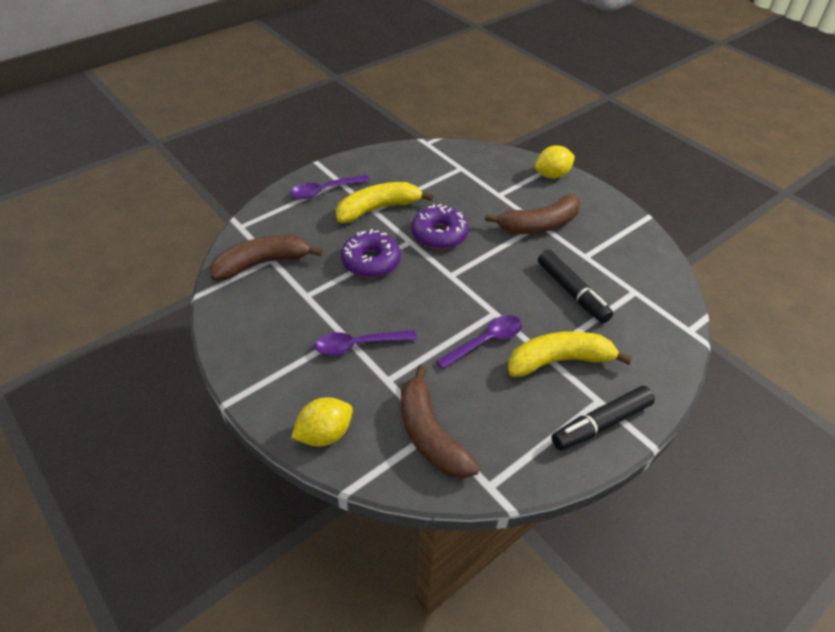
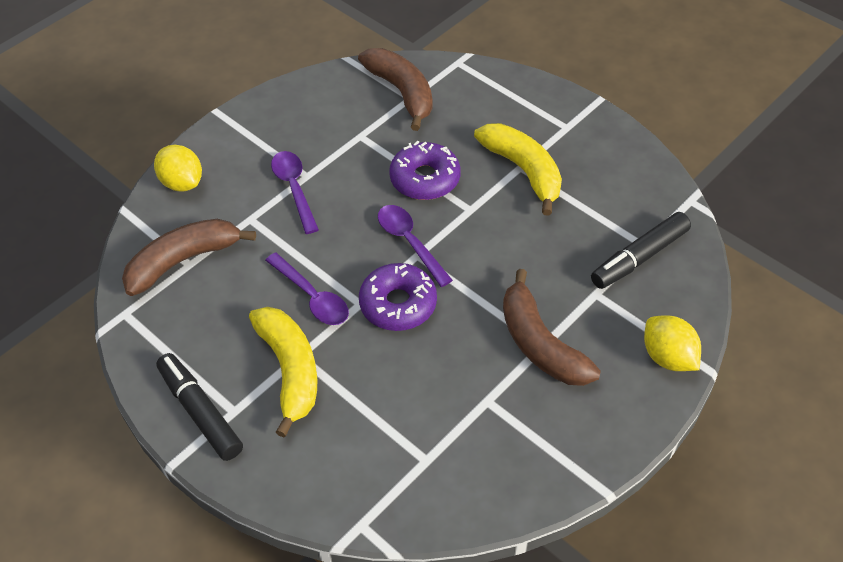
camera: 85 degrees right, 5 degrees up
purple spoon [290,175,370,199] -> purple spoon moved to [378,205,453,287]
purple donut [412,204,469,249] -> purple donut moved to [359,263,437,331]
black marker [538,250,613,323] -> black marker moved to [591,212,691,289]

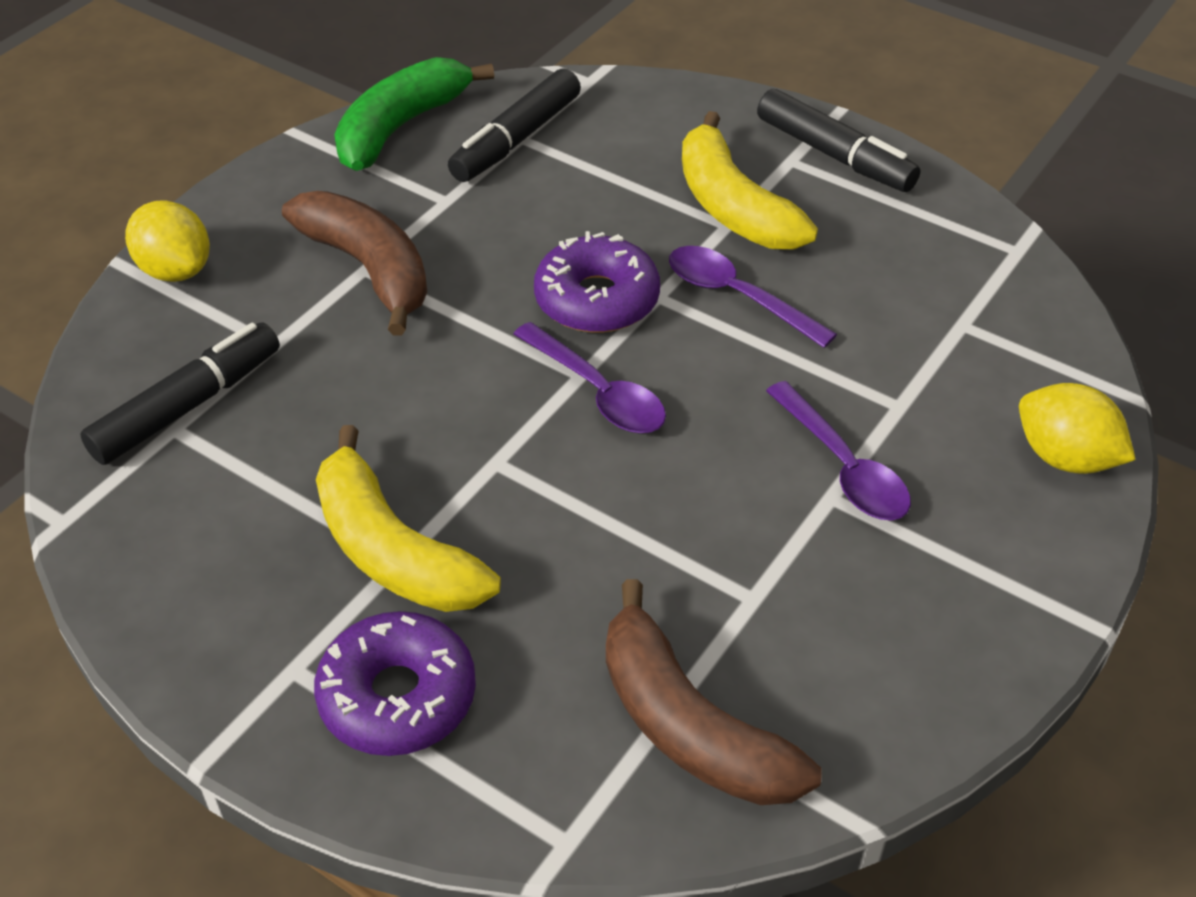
camera: 170 degrees right, 5 degrees down
brown banana [122,219,256,296] -> none
purple donut [389,141,461,200] -> purple donut moved to [314,611,476,756]
none -> green banana [334,57,494,171]
none -> black marker [448,68,581,182]

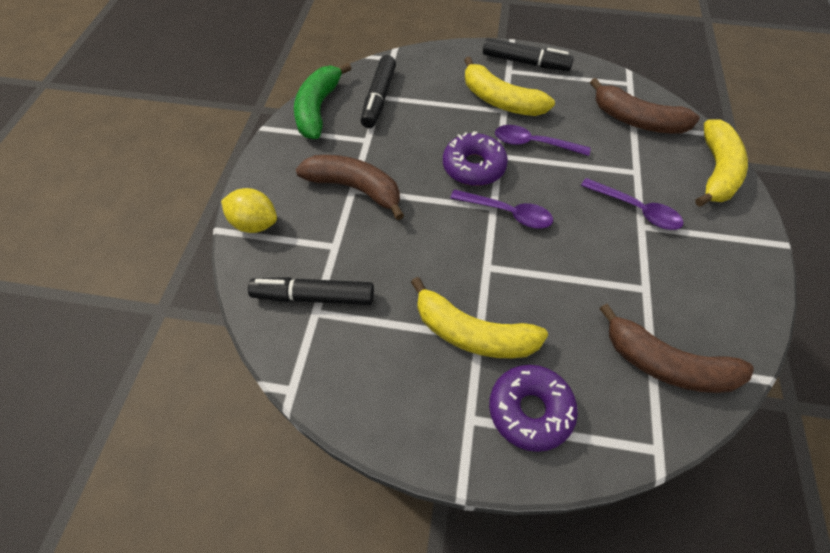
camera: 25 degrees left, 10 degrees up
black marker [80,322,280,465] -> black marker turned 105 degrees counterclockwise [248,277,374,305]
yellow lemon [1019,383,1136,474] -> yellow banana [695,119,748,207]
none -> brown banana [590,78,700,134]

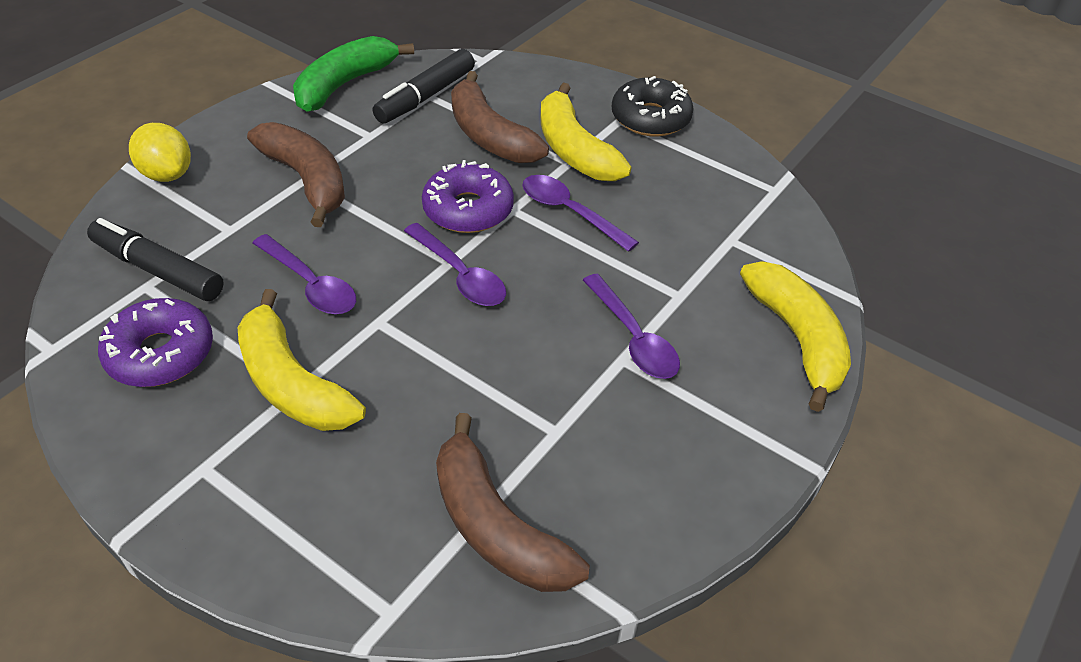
camera: 25 degrees right, 10 degrees down
black marker [483,38,574,71] -> black donut [612,76,694,137]
purple donut [489,365,578,452] -> purple donut moved to [98,298,213,387]
brown banana [590,78,700,134] -> brown banana moved to [451,71,549,163]
yellow banana [695,119,748,207] -> yellow banana turned 60 degrees counterclockwise [740,261,851,412]
none -> purple spoon [253,234,356,314]

